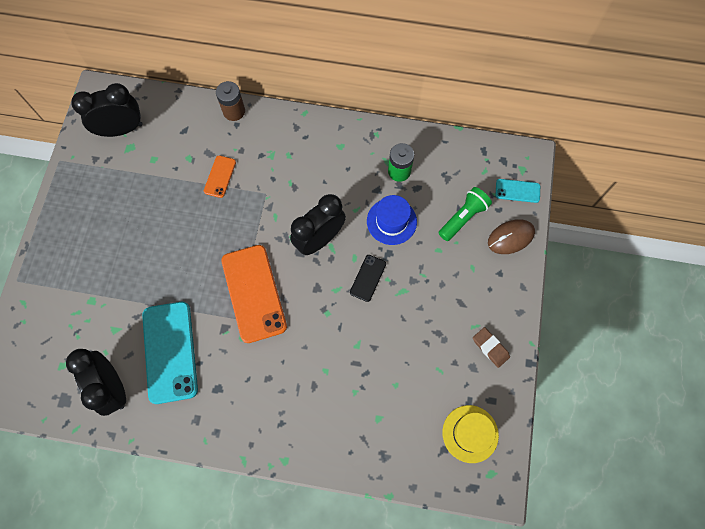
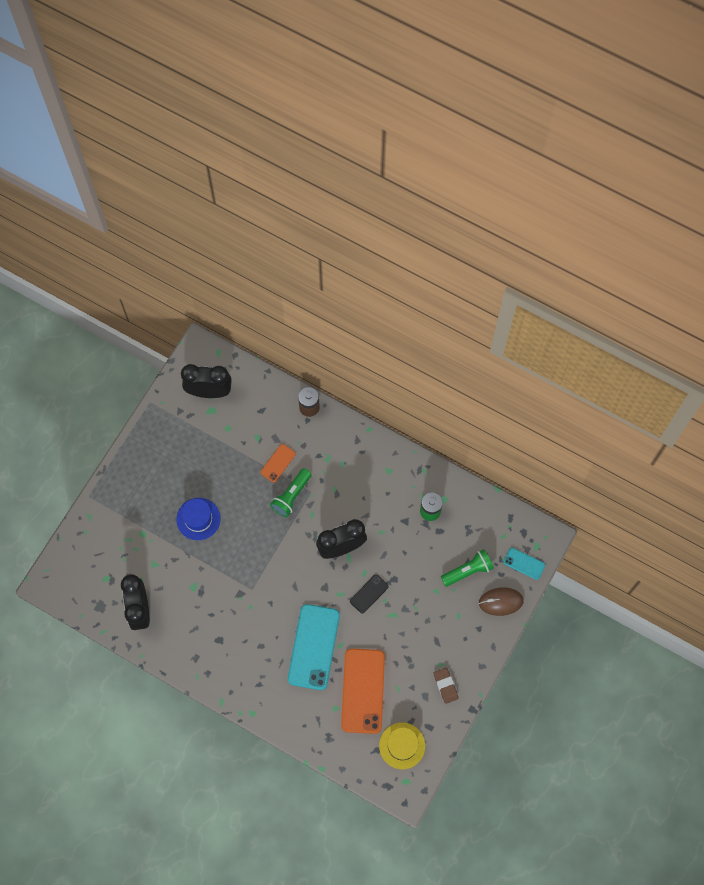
camera: 20 degrees right, 0 degrees up
turquoise phone [142,302,198,404] -> turquoise phone moved to [288,604,340,690]
orange phone [221,245,287,343] -> orange phone moved to [341,649,385,734]
blue hat [367,195,417,245] -> blue hat moved to [176,498,221,540]
none -> green flashlight [270,468,312,517]

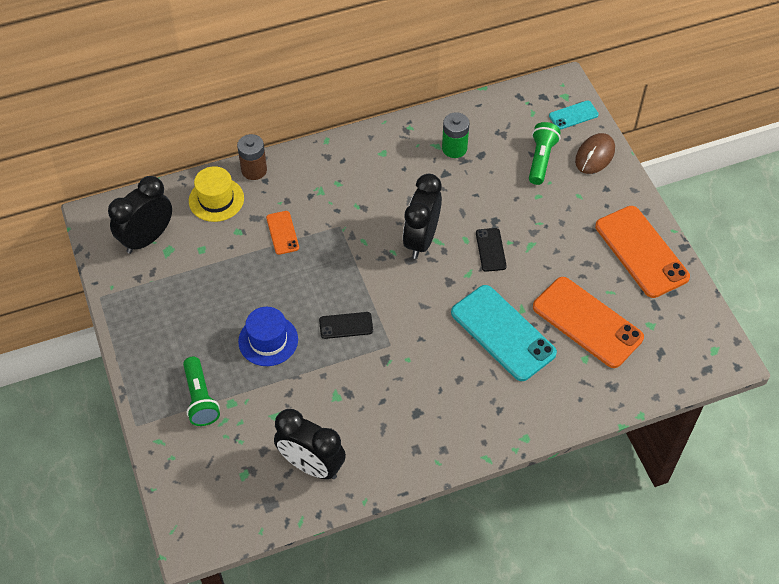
camera: 50 degrees left, 15 degrees down
green flashlight [270,468,312,517] -> green flashlight moved to [183,357,220,426]
yellow hat [379,722,425,769] -> yellow hat moved to [189,166,244,222]
brown eraser [434,668,458,704] -> orange phone [595,206,690,298]
none -> black phone [319,312,373,339]

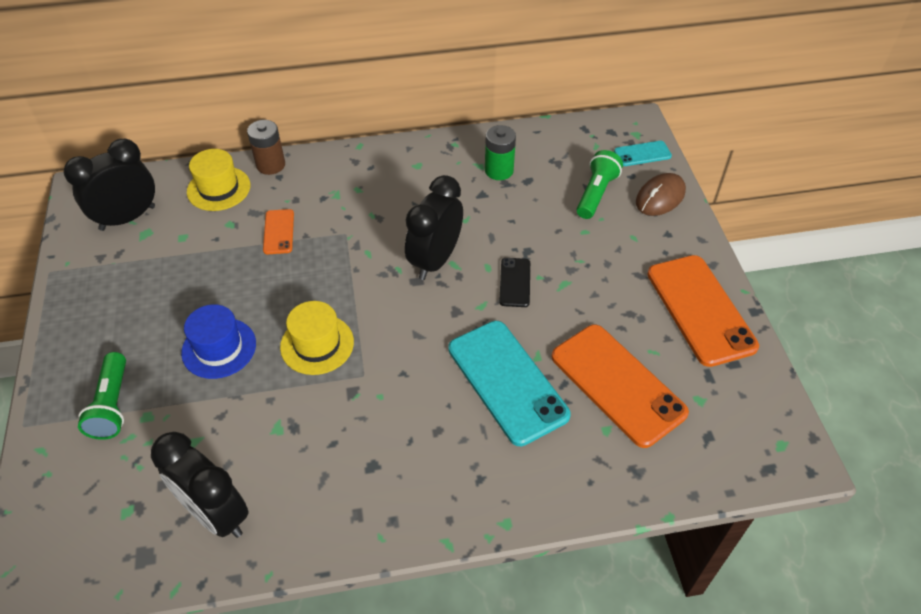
camera: 10 degrees right, 5 degrees down
black phone [319,312,373,339] -> yellow hat [280,301,354,375]

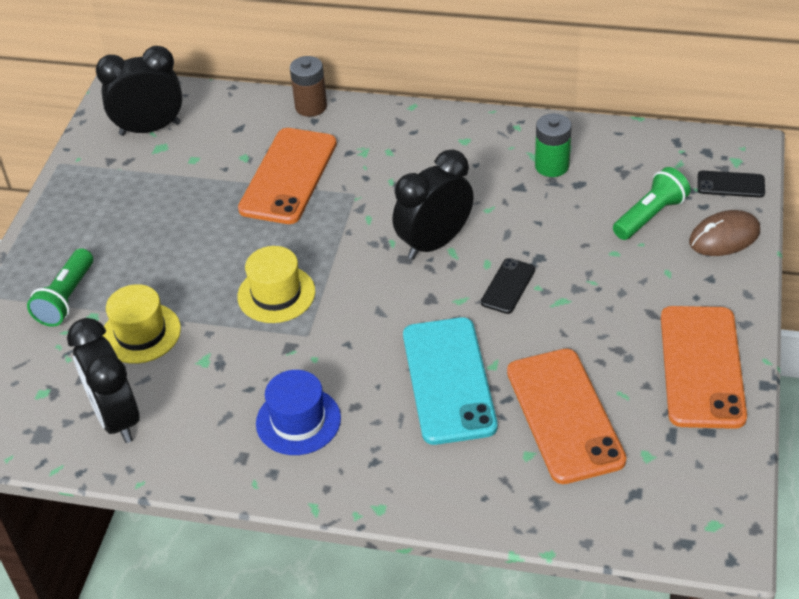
camera: 25 degrees right, 5 degrees down
blue hat [181,304,256,379] -> blue hat moved to [256,370,341,455]
yellow hat [187,149,250,211] -> yellow hat moved to [103,284,181,364]
orange phone [263,209,294,254] -> orange phone [238,128,337,224], size x2.06
turquoise phone [614,141,672,166] -> black phone [697,170,765,198]

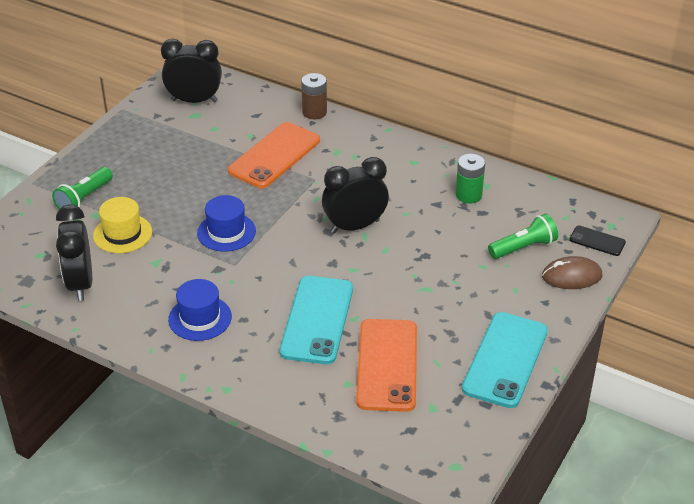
camera: 15 degrees right, 5 degrees down
yellow hat [237,246,315,323] -> blue hat [197,195,256,252]
black phone [481,258,535,314] -> none
orange phone [661,306,747,429] -> turquoise phone [462,312,548,408]

